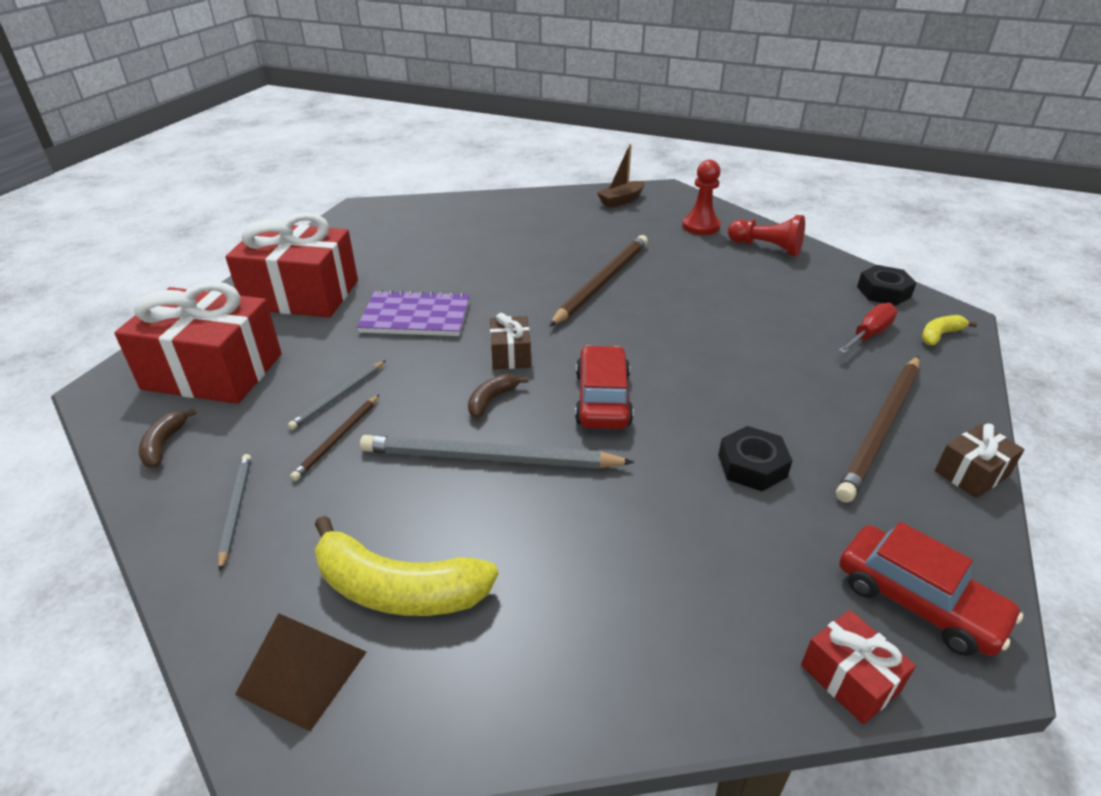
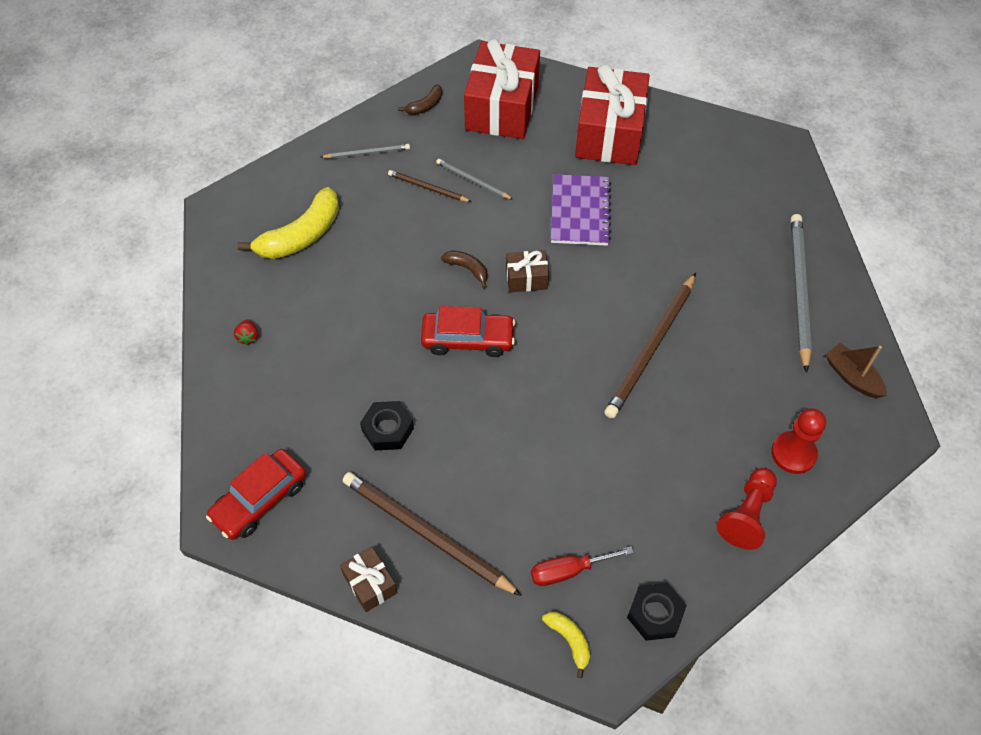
camera: 90 degrees right, 20 degrees up
brown banana [139,408,196,468] -> brown banana turned 135 degrees clockwise [398,84,442,115]
brown pyramid [235,613,366,732] -> none
yellow banana [315,516,498,616] -> yellow banana turned 150 degrees counterclockwise [237,187,339,259]
grey pencil [360,435,634,469] -> grey pencil moved to [791,214,812,373]
brown pencil [549,235,648,327] -> brown pencil turned 90 degrees clockwise [604,273,696,419]
red gift [801,610,916,725] -> none
red screwdriver [838,303,898,354] -> red screwdriver turned 120 degrees clockwise [531,546,634,586]
none -> red strawberry [234,319,258,345]

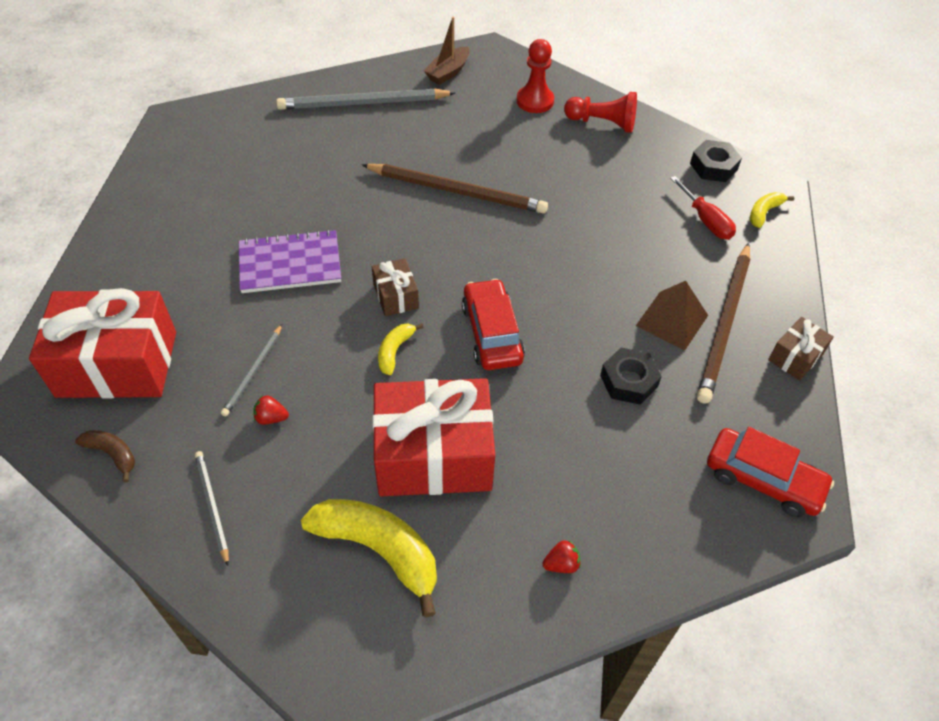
camera: 105 degrees left, 5 degrees down
brown pencil [388,170,471,202] -> red strawberry [254,395,289,425]
brown banana [441,250,488,288] -> yellow banana [378,323,424,375]
red gift [575,64,650,165] -> red gift moved to [372,378,495,496]
none -> brown pyramid [636,281,708,351]

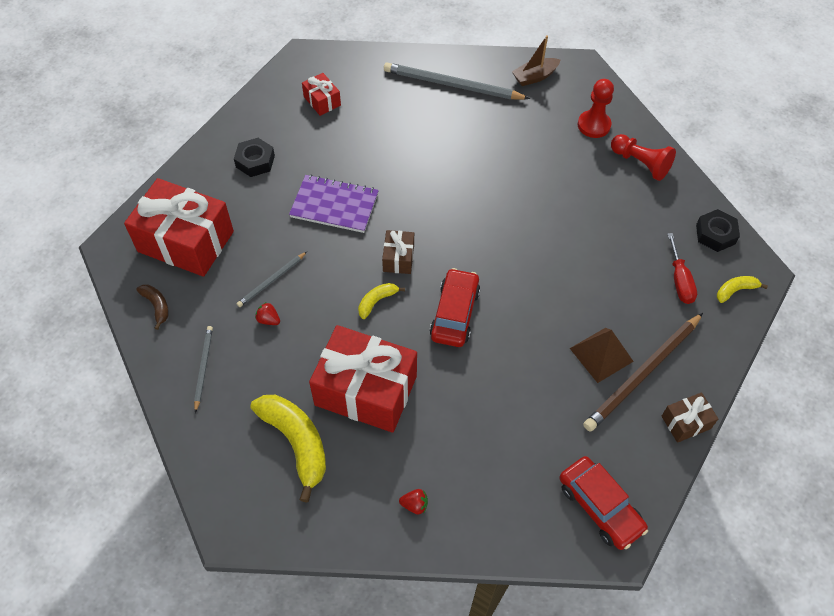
camera: 25 degrees right, 5 degrees up
brown pencil [362,164,548,214] -> none
black nut [600,348,662,405] -> black nut moved to [234,138,275,177]
none -> red gift [302,73,341,116]

